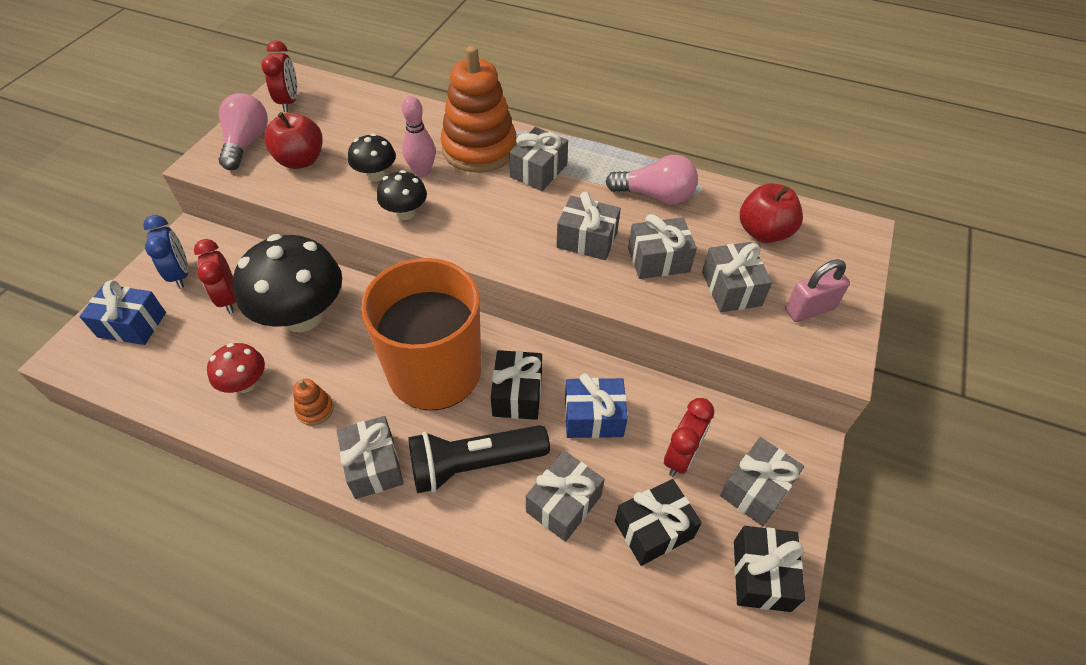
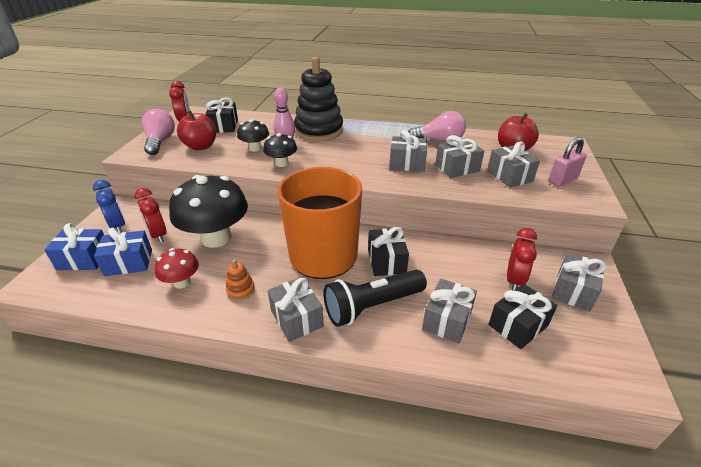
camera: 10 degrees left, 15 degrees down
orange stacking toy [440,46,517,173] -> black stacking toy [294,57,343,141]
grey gift [509,127,568,191] -> none
blue gift [565,373,628,438] -> blue gift moved to [94,228,152,276]
black gift [734,526,805,612] -> black gift moved to [205,97,238,133]

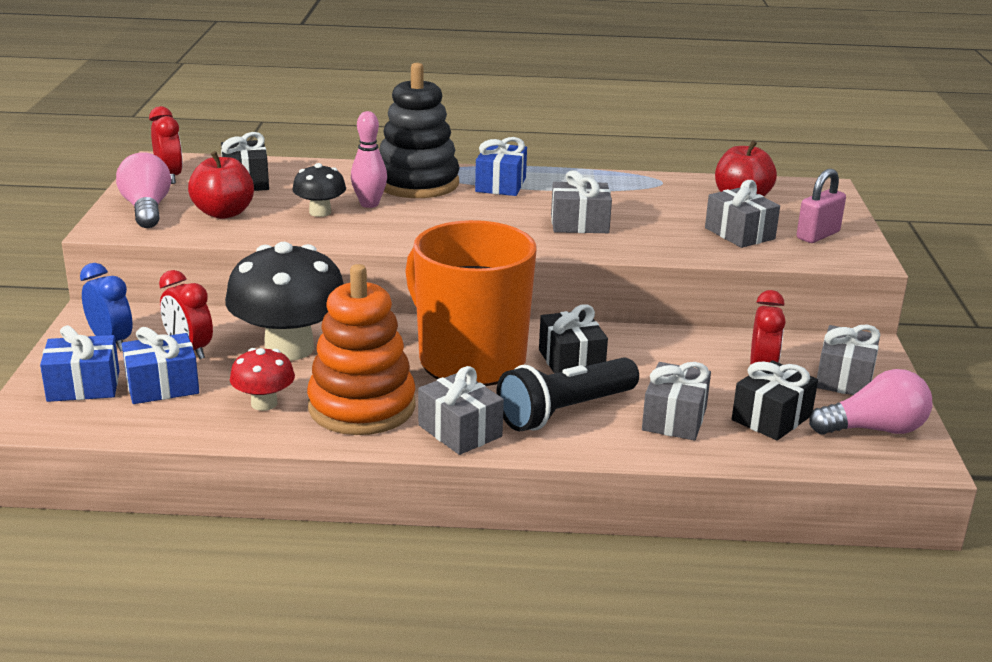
camera: 10 degrees left, 10 degrees down
orange stacking toy [226,259,255,301] -> orange stacking toy [307,264,416,435], size x2.49
black mushroom [263,133,297,167] -> none
pink light bulb [408,111,466,142] -> pink light bulb moved to [809,369,932,435]
grey gift [435,135,484,178] -> none
none -> blue gift [475,137,527,196]

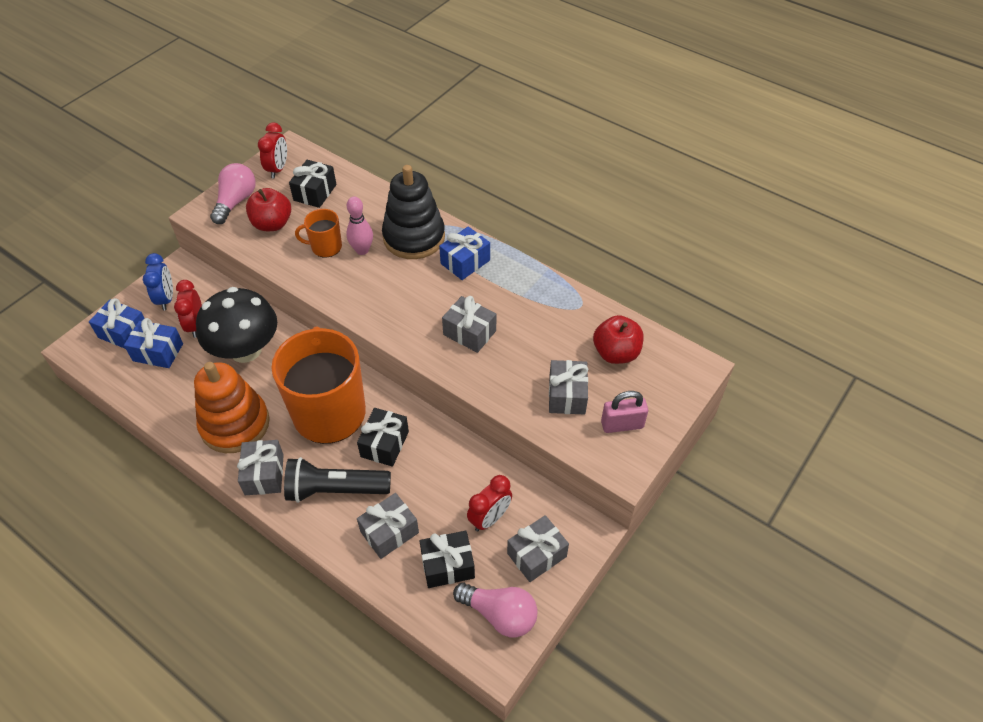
camera: 35 degrees right, 25 degrees up
red mushroom [230,348,295,411] -> none
black mushroom [292,163,346,217] -> orange mug [295,209,342,258]

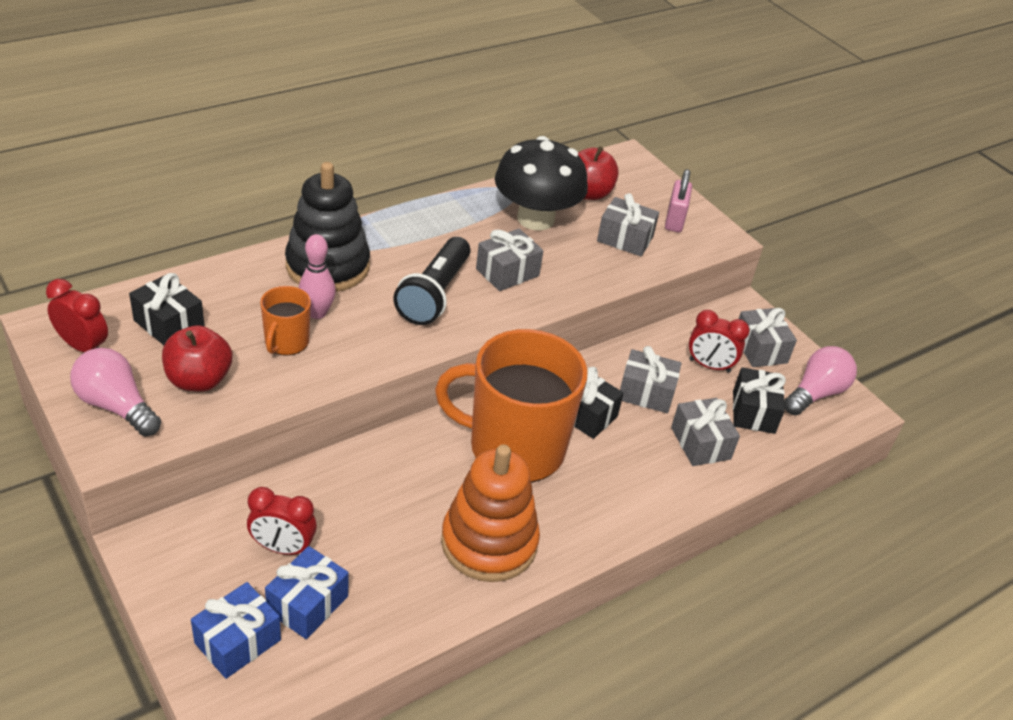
camera: 75 degrees left, 10 degrees down
blue clock [143,253,173,310] -> none
black mushroom [196,287,277,363] -> black mushroom moved to [495,136,588,230]
grey gift [237,440,284,495] -> grey gift moved to [620,346,682,413]
black flashlight [284,457,391,503] -> black flashlight moved to [393,237,470,325]
blue gift [439,226,490,280] -> none
red clock [467,475,512,531] -> red clock turned 135 degrees clockwise [689,310,750,373]

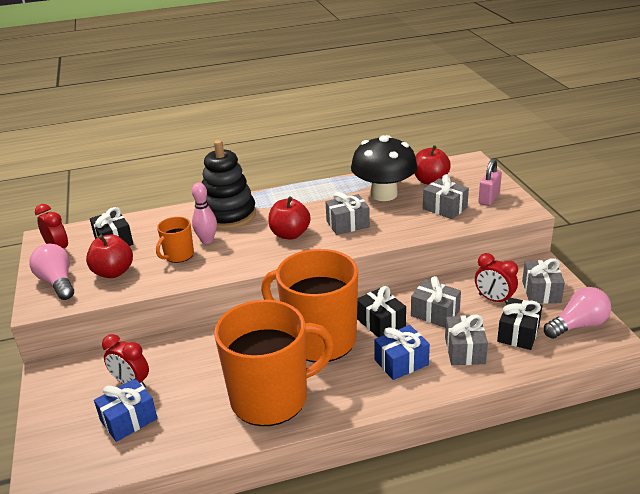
camera: 25 degrees right, 10 degrees down
blue gift [191,582,281,679] -> blue gift moved to [374,325,430,380]
black flashlight [393,237,470,325] -> red apple [268,197,311,239]
orange stacking toy [441,445,540,582] -> orange mug [214,300,334,426]

